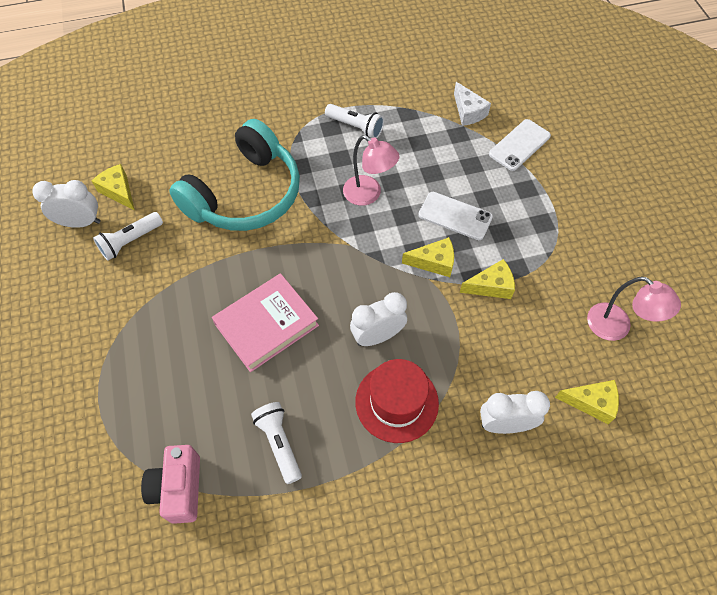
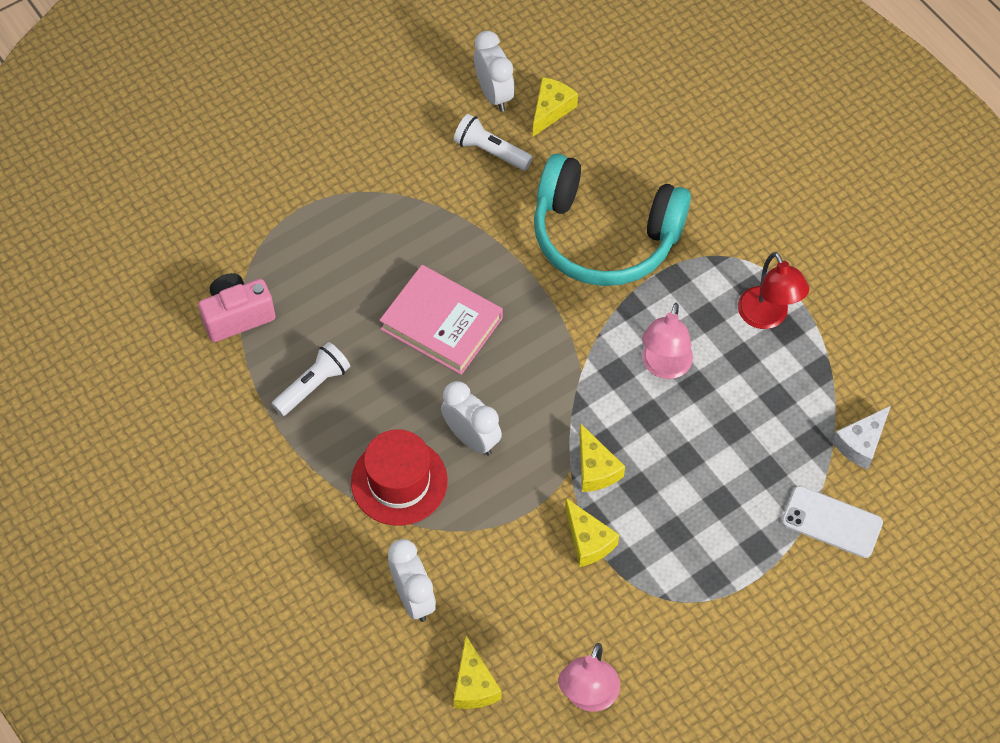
camera: 70 degrees right, 0 degrees up
white flashlight [325,104,384,138] -> red lamp [738,252,809,329]
white phone [418,192,493,240] -> none

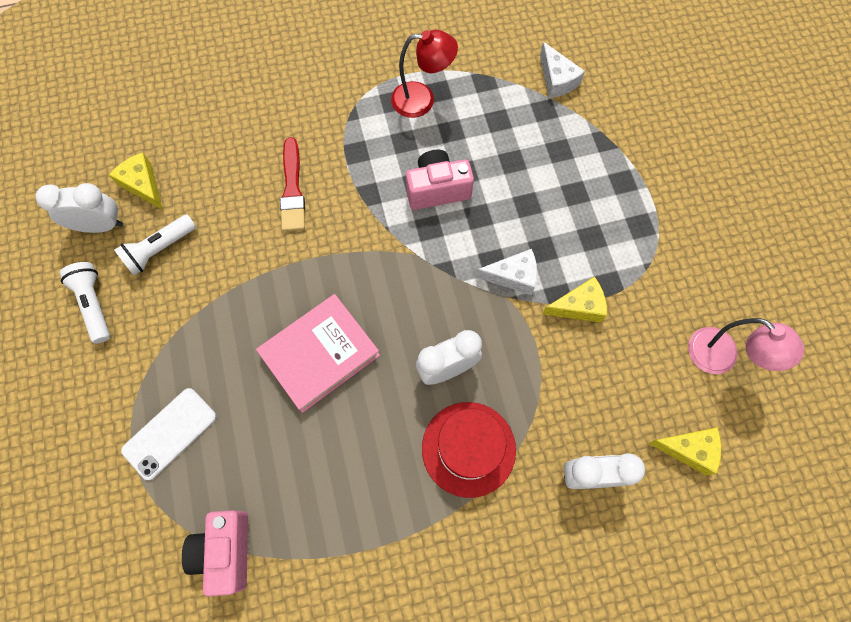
camera: 70 degrees left, 10 degrees up
white flashlight [272,342,350,416] -> white flashlight moved to [60,262,110,344]
turquoise headphones [534,154,691,286] -> red brush [280,137,305,231]
yellow cheese [580,423,625,492] -> white cheese [476,249,537,295]
pink lamp [642,303,693,379] -> pink camera [406,150,474,210]
white phone [782,486,883,558] -> white phone moved to [121,388,217,480]

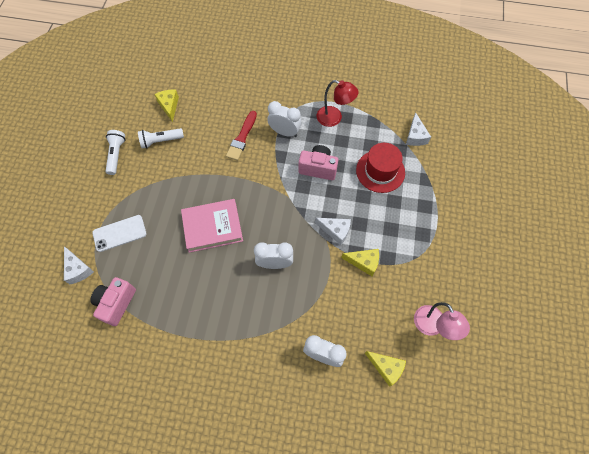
camera: 25 degrees right, 5 degrees down
white clock [36,183,123,233] -> white clock moved to [267,101,302,137]
red hat [422,402,516,498] -> red hat moved to [356,143,405,193]
none -> white cheese [64,246,94,284]

